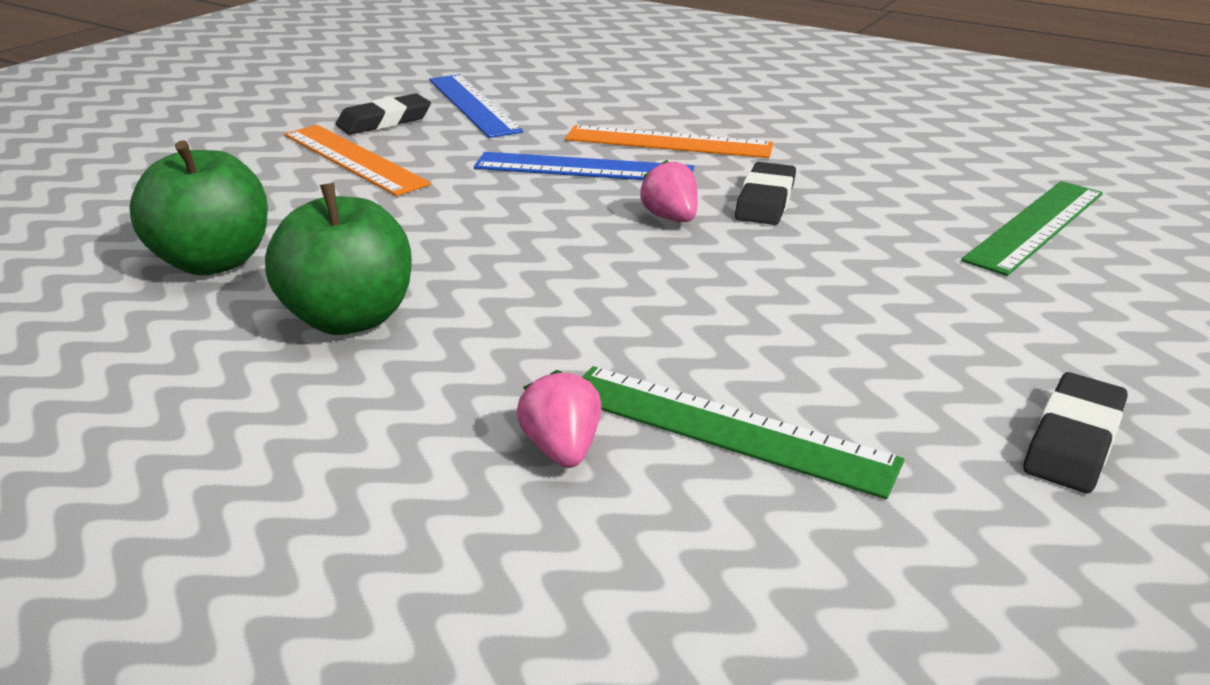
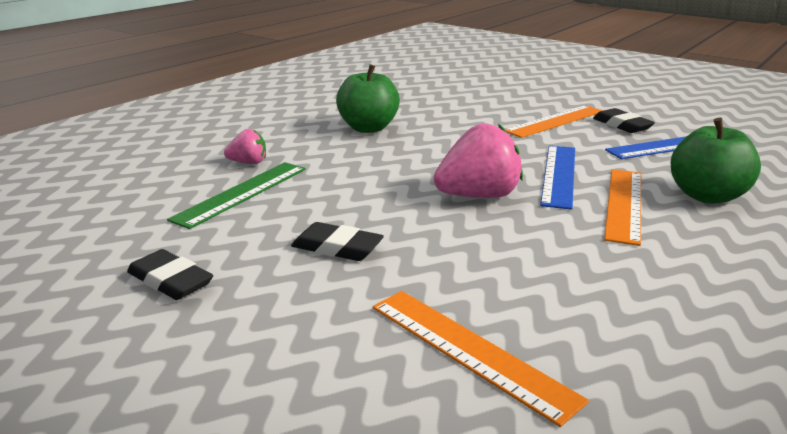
camera: 95 degrees right, 5 degrees down
green apple [129,140,268,275] -> green apple moved to [670,118,761,204]
pink strawberry [640,160,698,222] -> pink strawberry [434,123,523,198], size x1.89
black eraser [735,162,796,225] -> black eraser moved to [291,222,384,261]
green ruler [961,181,1103,276] -> orange ruler [373,291,589,427]

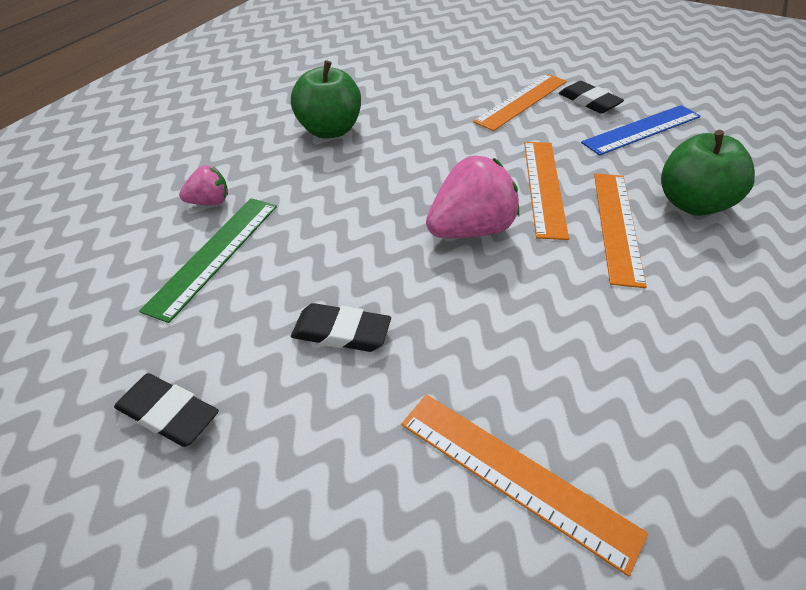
camera: 10 degrees left, 20 degrees up
blue ruler [540,145,575,210] -> orange ruler [524,142,569,240]

